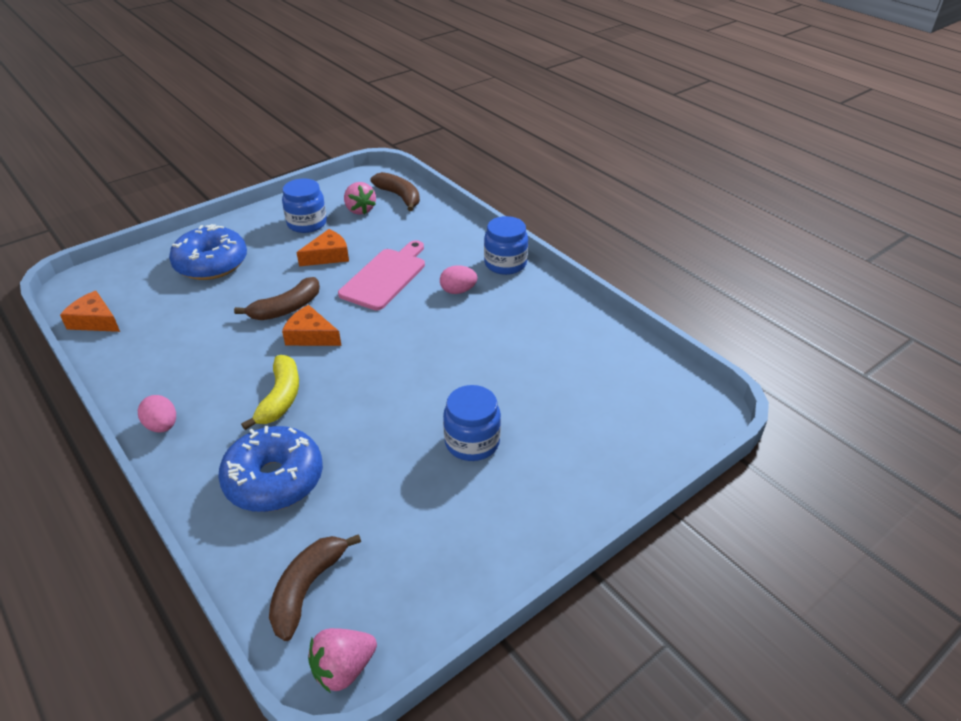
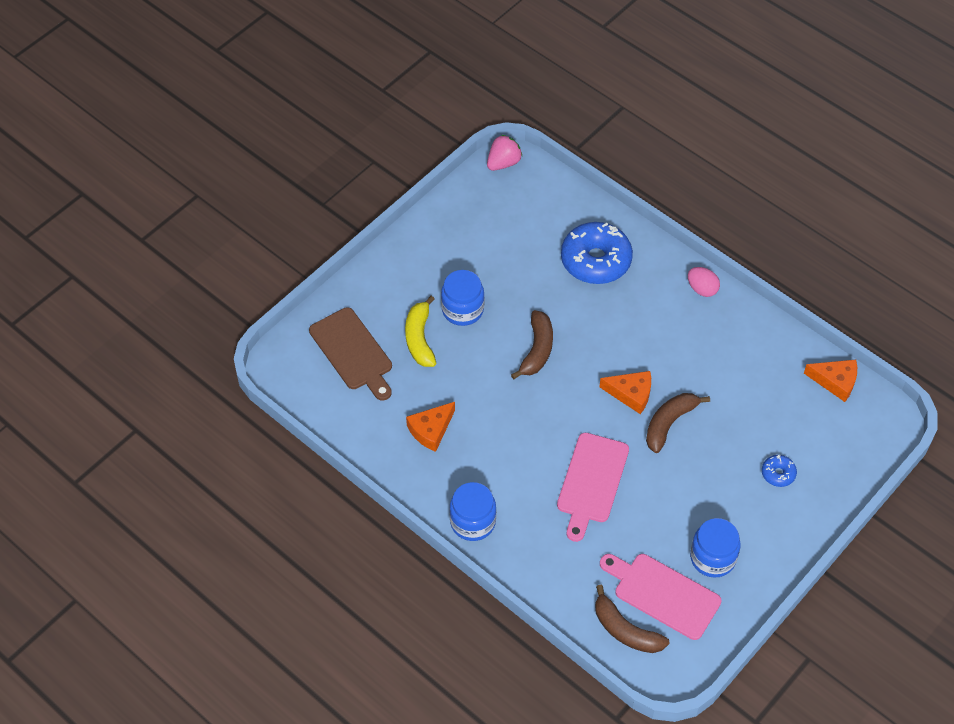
camera: 170 degrees right, 15 degrees up
blue donut [169,224,247,280] -> blue donut [762,455,797,487], size x0.45
yellow banana [241,355,299,430] -> yellow banana moved to [405,296,436,367]
brown banana [269,534,361,641] -> brown banana moved to [511,310,553,379]
orange cheese [296,229,349,266] -> orange cheese moved to [406,402,455,452]
pink strawberry [344,182,376,215] -> pink cutting board [600,554,722,640]
pink egg [440,265,477,294] -> none
none -> brown cutting board [309,307,392,401]

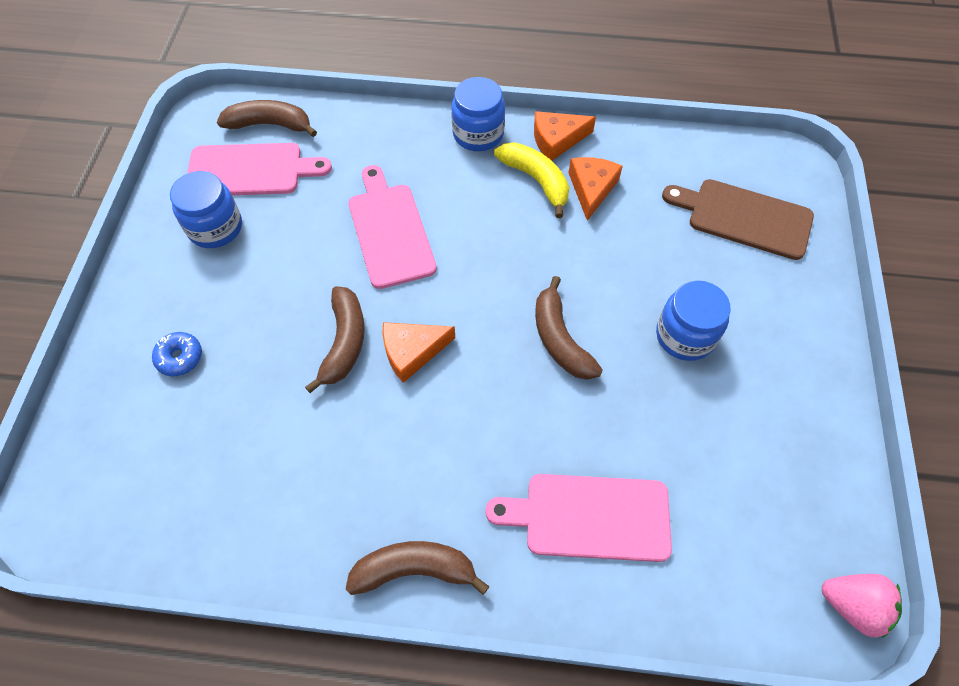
camera: 145 degrees right, 5 degrees up
yellow banana [405,296,436,367] -> yellow banana moved to [494,142,569,218]
pink strawberry [487,135,523,171] -> pink strawberry turned 75 degrees counterclockwise [822,574,902,638]
blue donut [561,222,633,284] -> pink cutting board [485,474,672,562]
pink egg [688,267,720,297] -> brown banana [346,541,490,595]
orange cheese [804,360,857,402] -> orange cheese moved to [534,111,596,161]

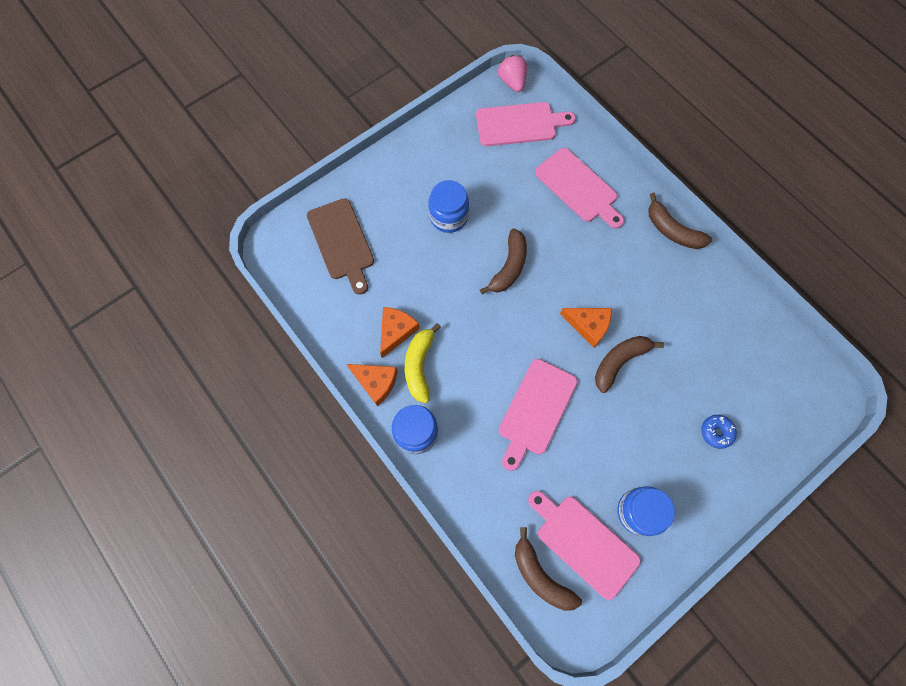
camera: 135 degrees left, 10 degrees up
orange cheese [569,157,623,221] -> orange cheese turned 150 degrees clockwise [380,307,420,358]
none -> pink cutting board [476,102,576,146]

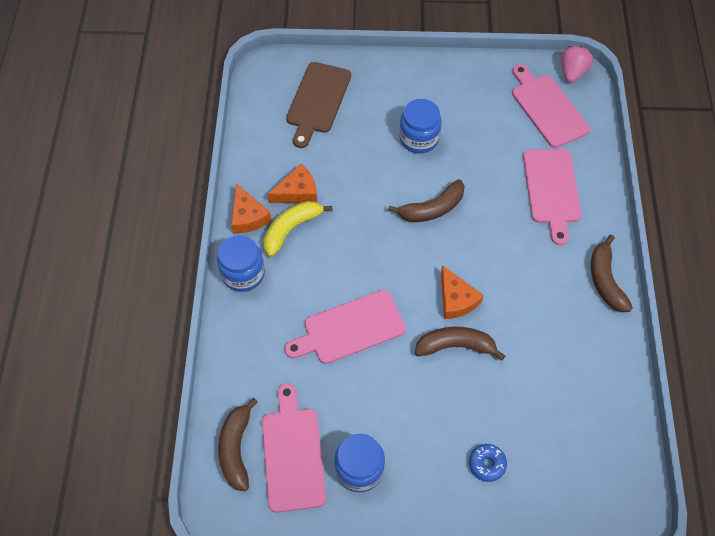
camera: 40 degrees right, 10 degrees down
pink cutting board [476,102,576,146] -> pink cutting board turned 150 degrees counterclockwise [512,64,590,148]

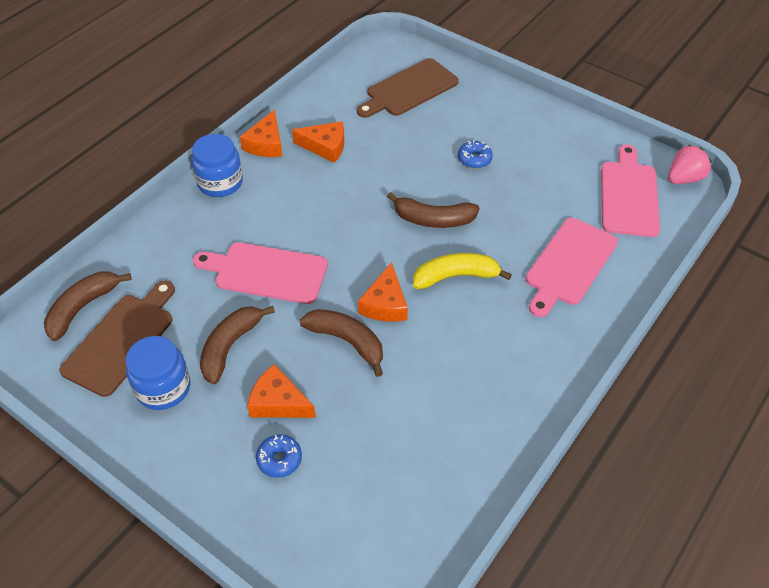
camera: 35 degrees right, 10 degrees down
pink cutting board [262,383,326,513] -> brown cutting board [59,281,175,397]
yellow banana [263,201,333,257] -> yellow banana moved to [413,253,512,289]
blue jar [399,99,442,153] -> blue donut [458,140,493,169]
brown banana [591,235,633,312] -> brown banana moved to [200,306,275,384]
none -> orange cheese [247,364,316,418]

